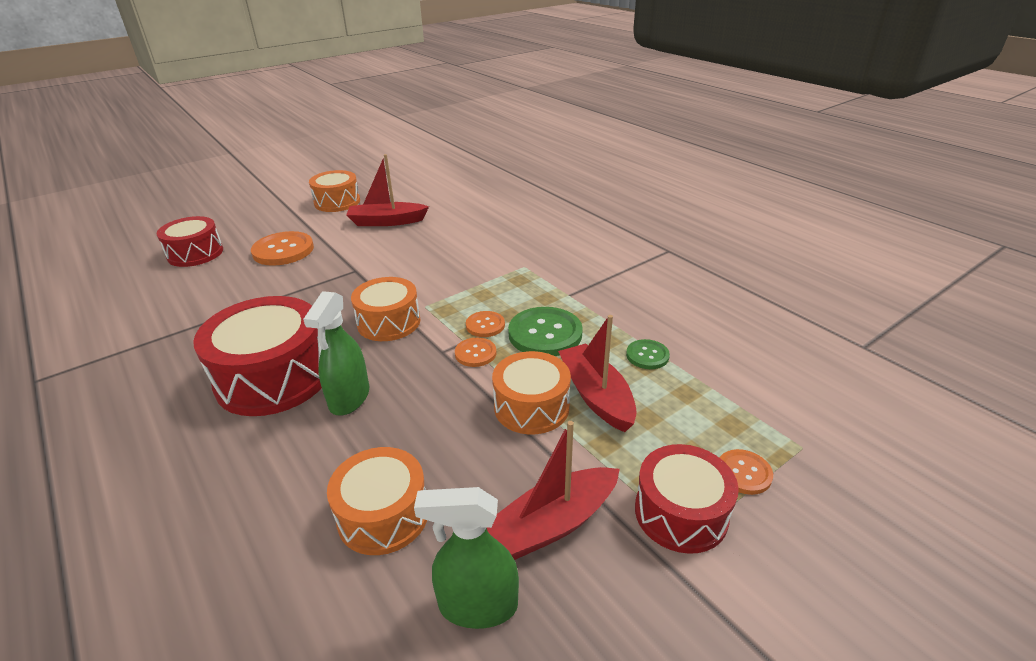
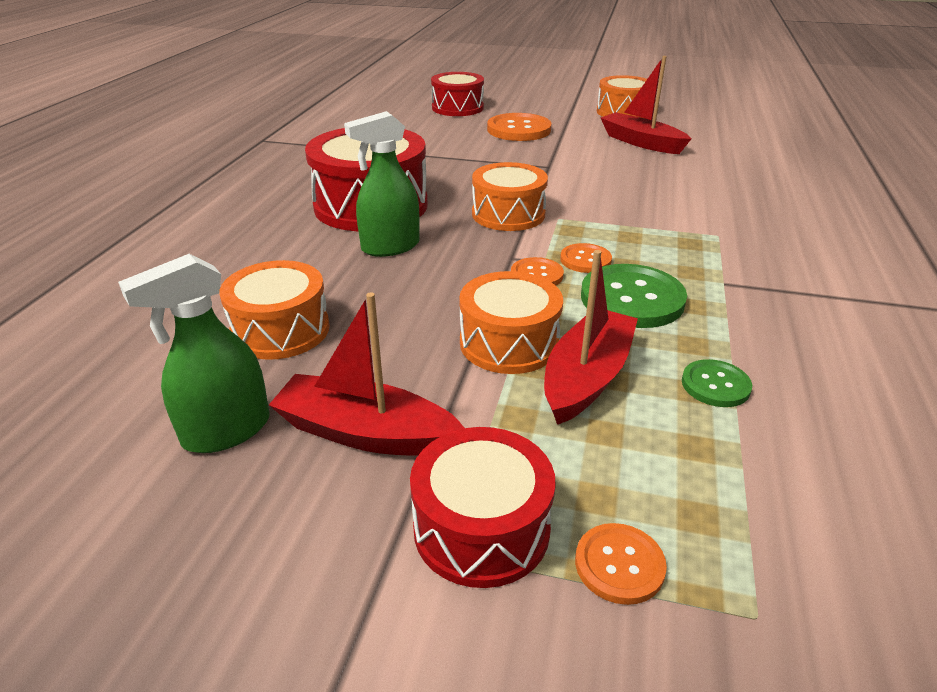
camera: 50 degrees right, 0 degrees up
green spray bottle [414,487,519,629] -> green spray bottle turned 90 degrees counterclockwise [118,254,270,453]

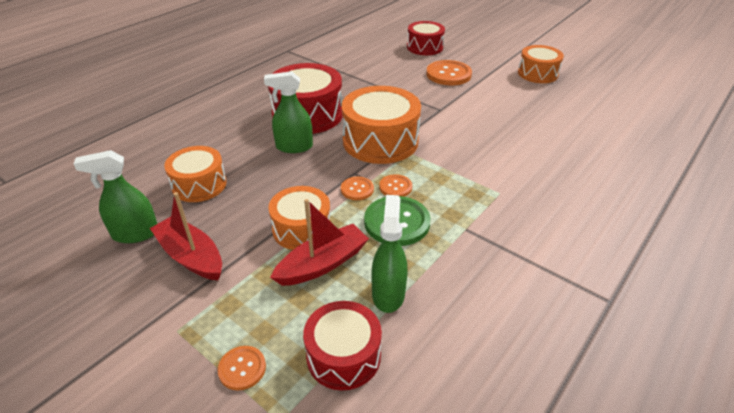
camera: 25 degrees right, 5 degrees up
red drum [410,427,556,588] -> red drum moved to [303,301,382,390]
orange drum [472,162,548,231] -> orange drum [342,86,421,164], size x1.58
red boat [601,56,691,154] -> none
green button [682,359,752,407] -> green spray bottle [372,195,407,313]

